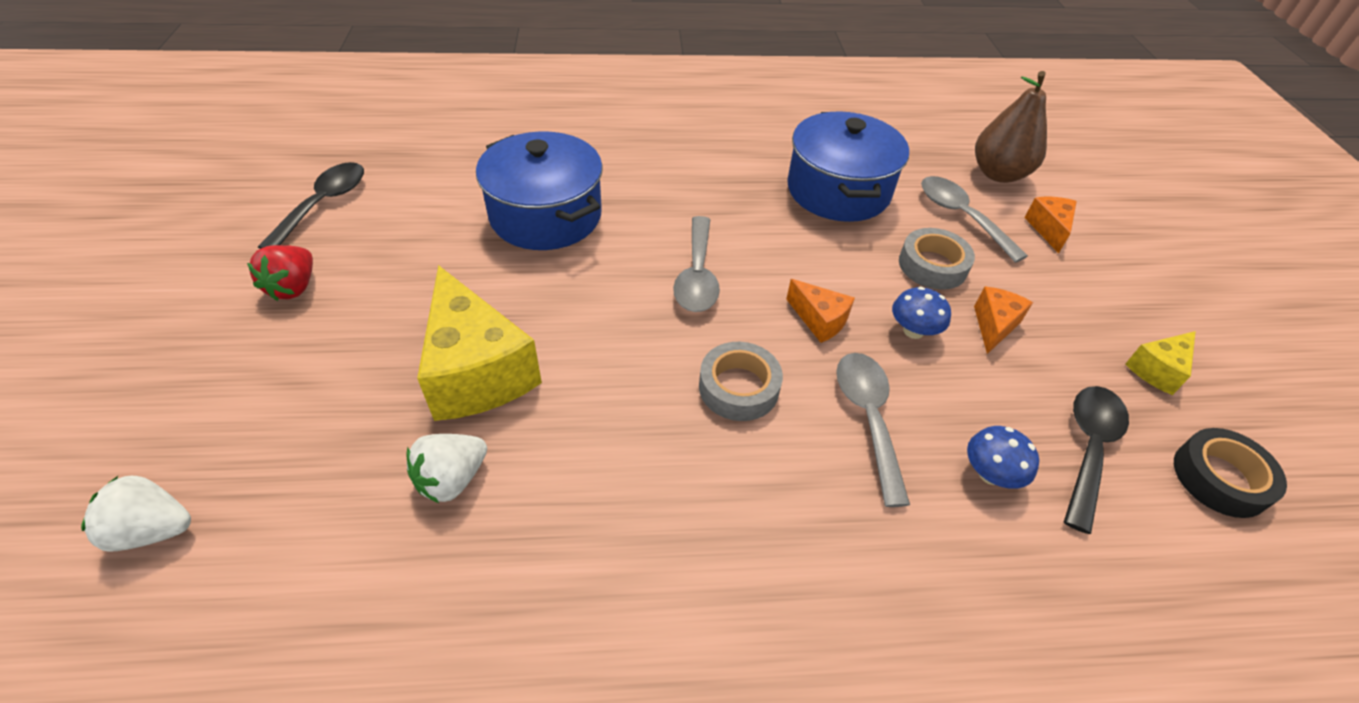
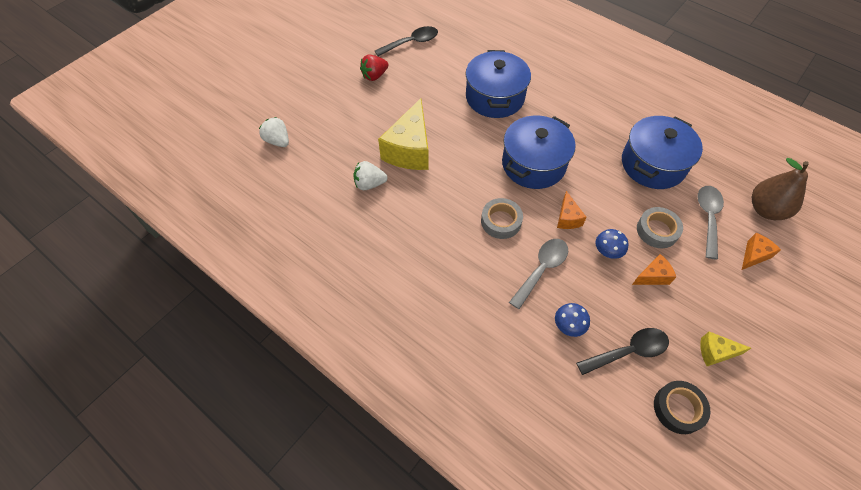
camera: 45 degrees right, 10 degrees up
grey spoon [673,216,720,312] -> blue pot [502,116,576,189]

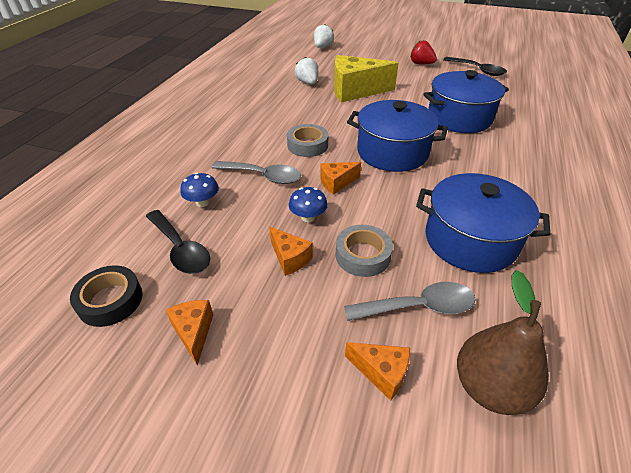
camera: 70 degrees right, 15 degrees down
yellow cheese [700,332,751,366] -> orange cheese [166,300,213,366]

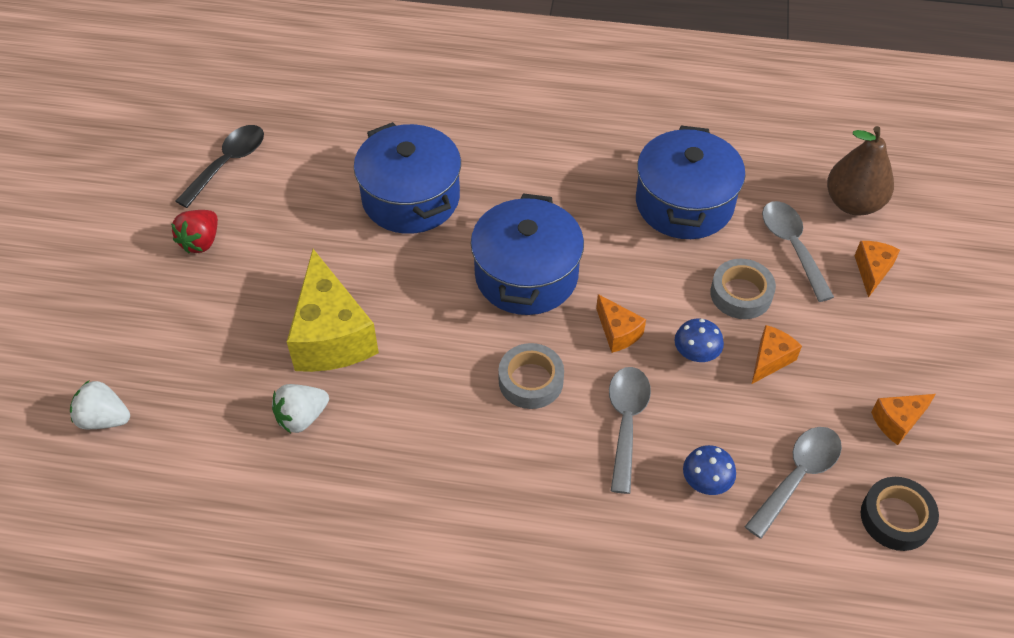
camera: 100 degrees left, 10 degrees up
black spoon [146,210,210,274] -> grey spoon [744,427,842,539]

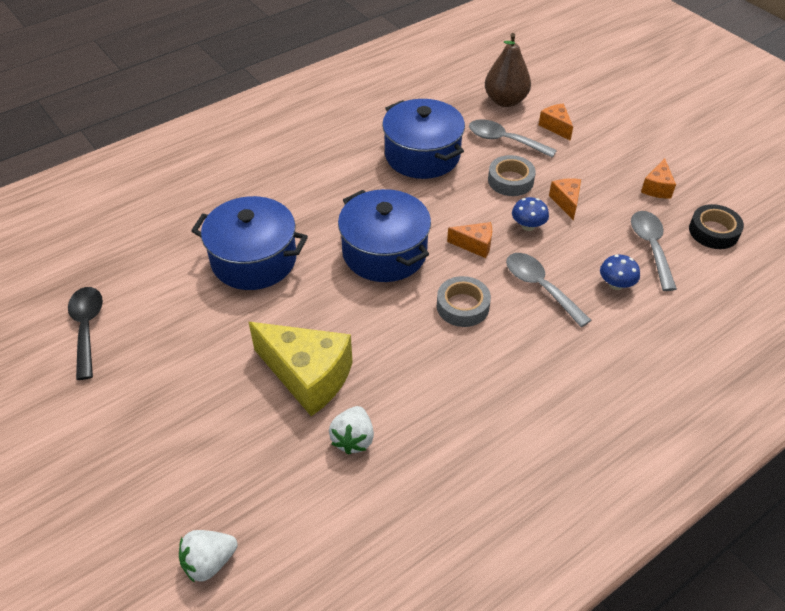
camera: 45 degrees left, 5 degrees down
red strawberry [171,210,218,253] -> none

